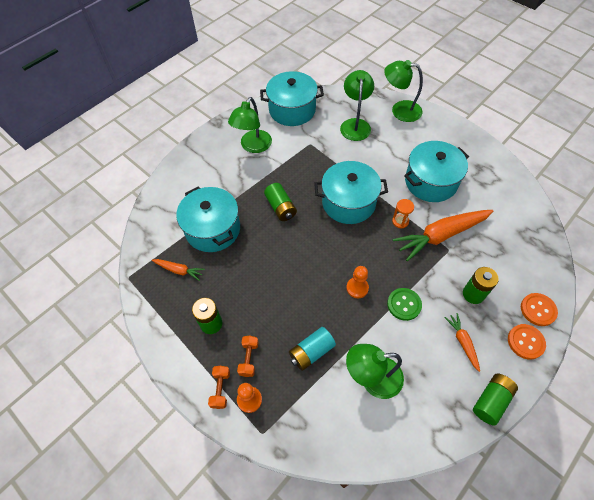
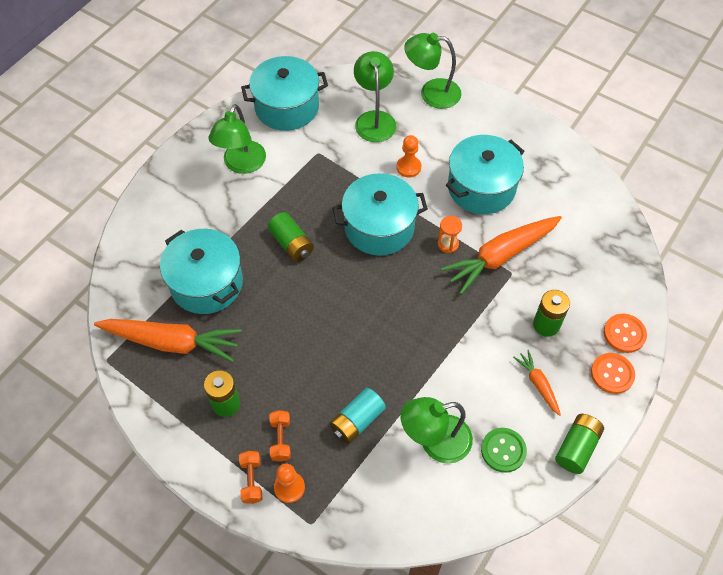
camera: 10 degrees left, 0 degrees up
orange carrot [152,259,205,281] -> orange carrot [94,319,242,362], size x2.04
orange pawn [346,266,369,298] -> orange pawn moved to [397,135,421,177]
green button [387,288,422,321] -> green button moved to [481,428,527,473]

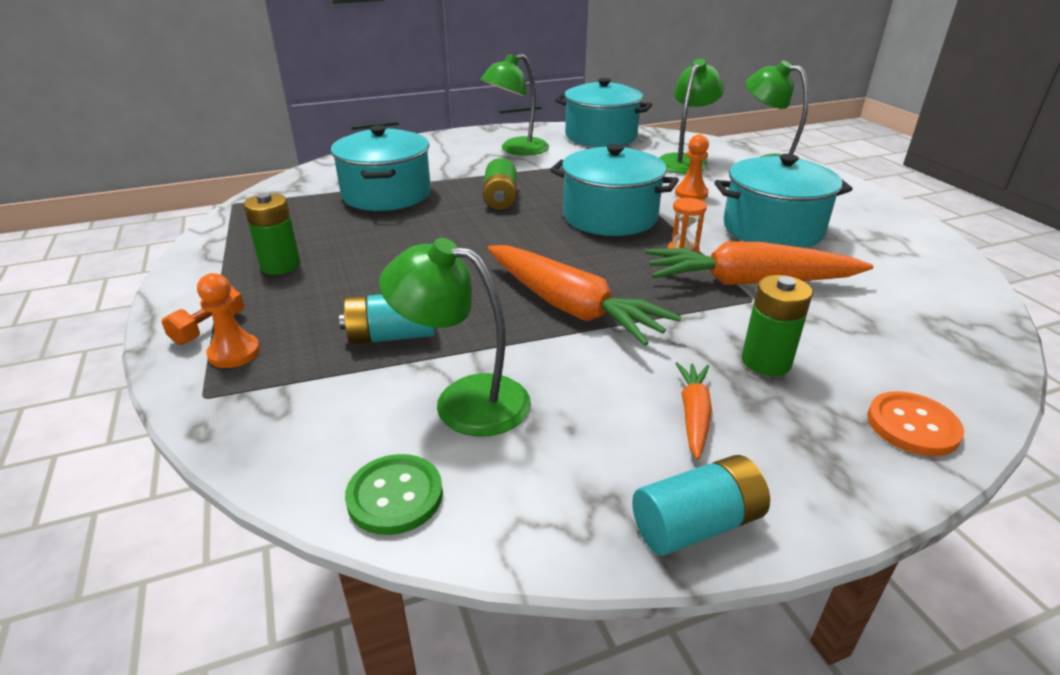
camera: 35 degrees right, 25 degrees down
orange carrot [94,319,242,362] -> orange carrot moved to [487,245,682,346]
orange dumbbell [270,410,291,462] -> none
green button [481,428,527,473] -> green button moved to [345,454,443,535]
green battery [555,414,604,474] -> turquoise battery [632,455,770,556]
orange button [591,353,635,394] -> none

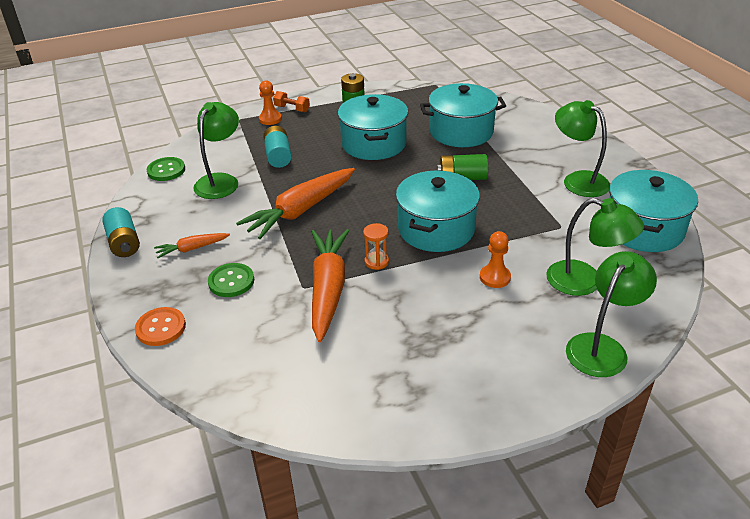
camera: 90 degrees right, 5 degrees up
orange carrot [675,362,712,460] -> orange carrot turned 150 degrees clockwise [154,233,230,258]
turquoise pot [714,154,852,248] -> turquoise pot moved to [338,94,408,160]
green battery [742,275,813,376] -> green button [208,263,254,297]

